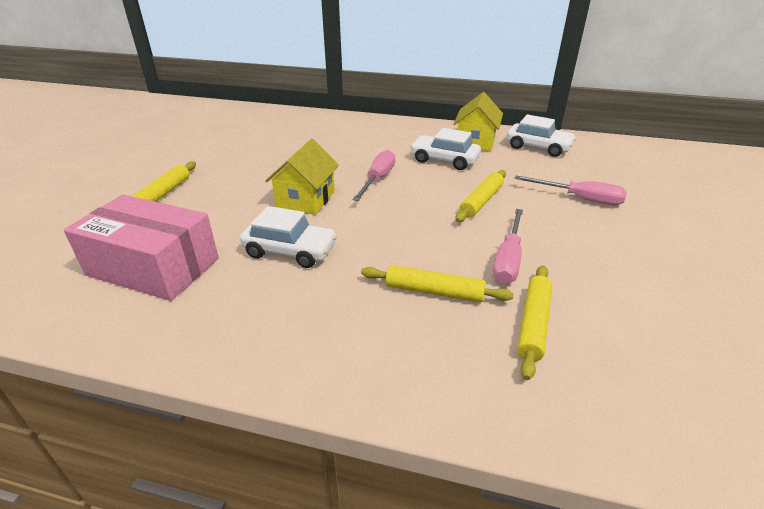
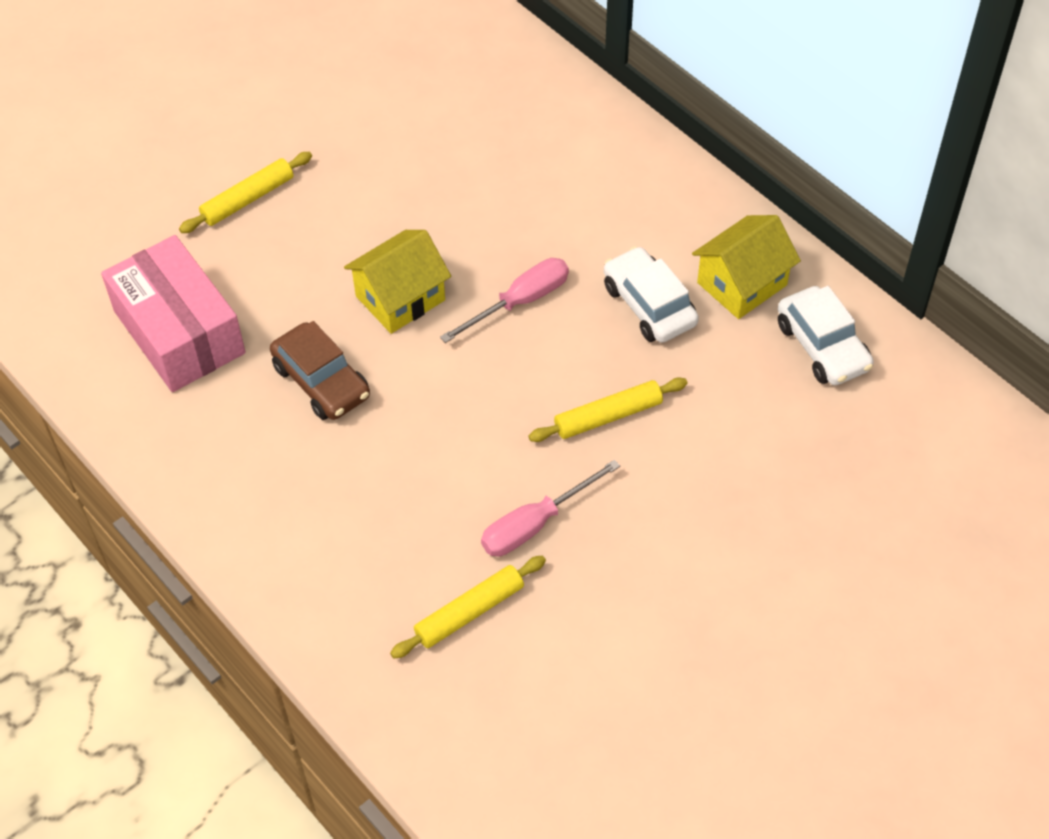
camera: 35 degrees right, 20 degrees up
white car [240,206,337,268] -> brown car [270,321,370,420]
yellow rolling pin [361,265,514,302] -> none
pink screwdriver [514,175,627,205] -> none

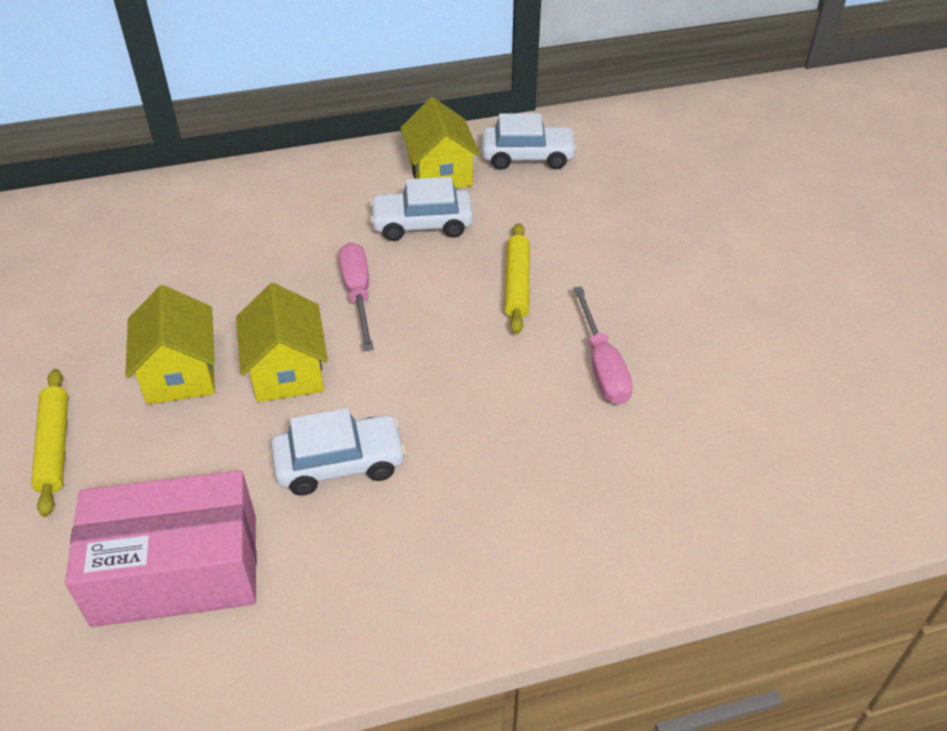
camera: 65 degrees left, 10 degrees down
brown car [270,321,370,420] -> white car [271,408,406,496]
yellow rolling pin [390,556,546,658] -> none
none -> yellow house [125,285,215,405]

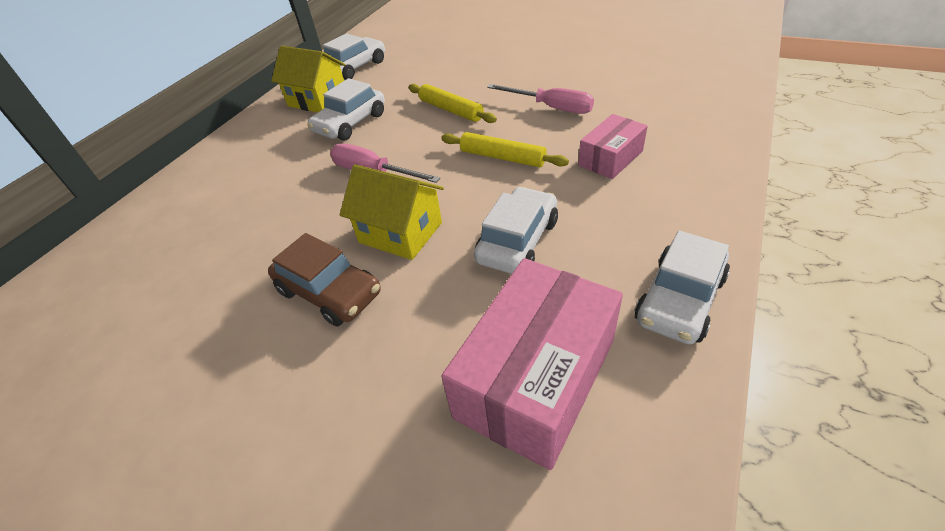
camera: 45 degrees left, 0 degrees up
yellow rolling pin [31,369,68,517] -> yellow rolling pin moved to [441,132,569,167]
yellow house [125,285,215,405] -> brown car [268,233,381,326]
none -> pink box [578,114,648,179]
none -> white car [635,231,730,344]

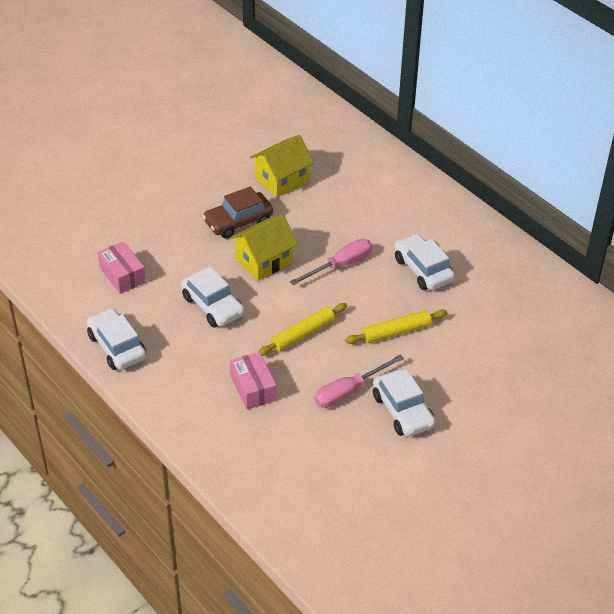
camera: 110 degrees right, 0 degrees up
yellow house [271,46,345,112] -> yellow house moved to [250,135,314,197]
white car [323,33,385,80] -> white car moved to [373,369,436,437]
pink box [441,258,623,470] -> pink box [98,241,146,294], size x0.55

